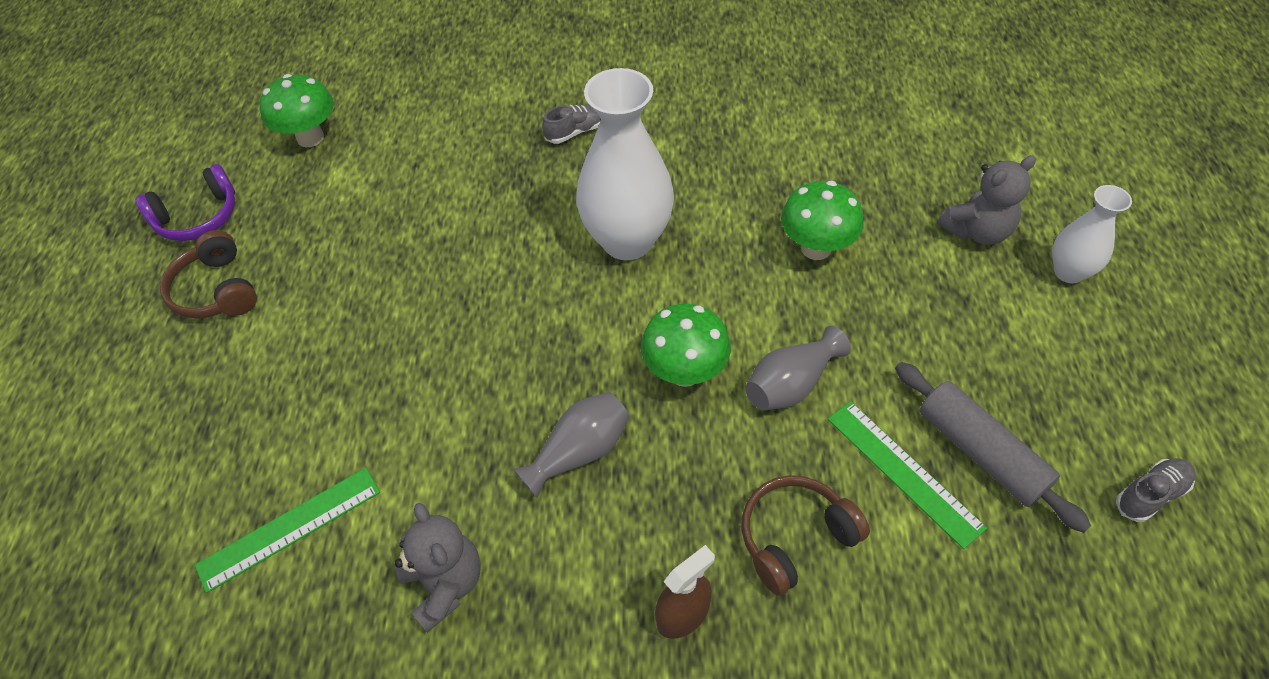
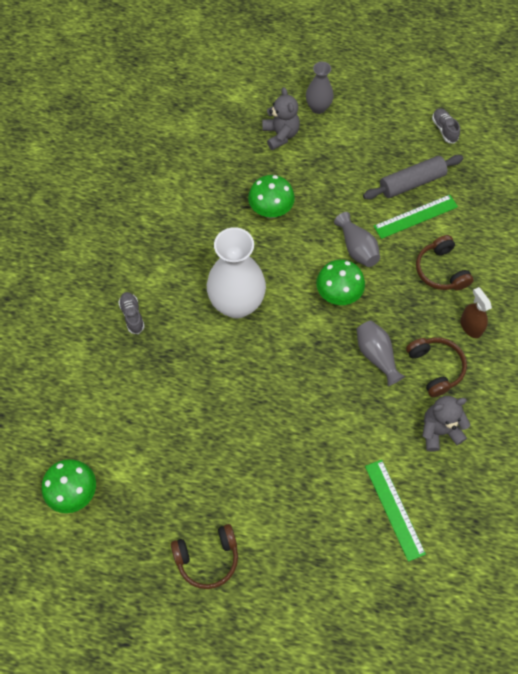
camera: 80 degrees left, 10 degrees up
purple headphones [135,164,235,241] -> none
white vase [1052,185,1132,283] -> grey vase [306,62,334,114]
none -> brown headphones [406,338,467,397]

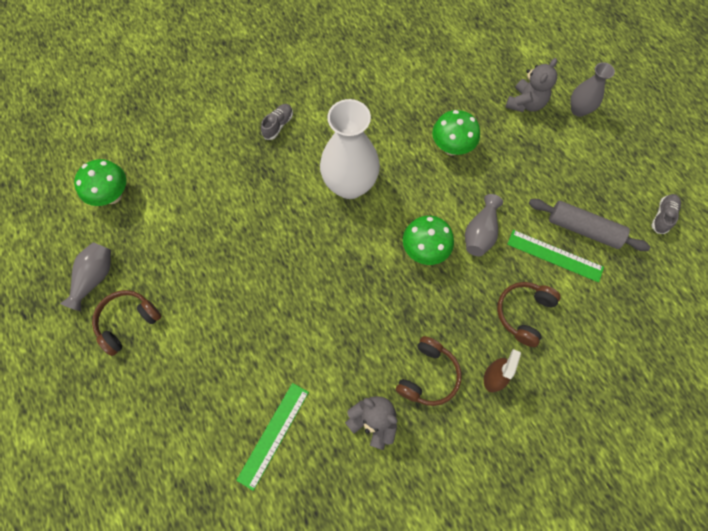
camera: 50 degrees right, 5 degrees up
brown headphones [171,524,238,589] -> brown headphones turned 105 degrees clockwise [92,290,162,356]
grey vase [357,320,405,386] -> grey vase moved to [60,242,111,311]

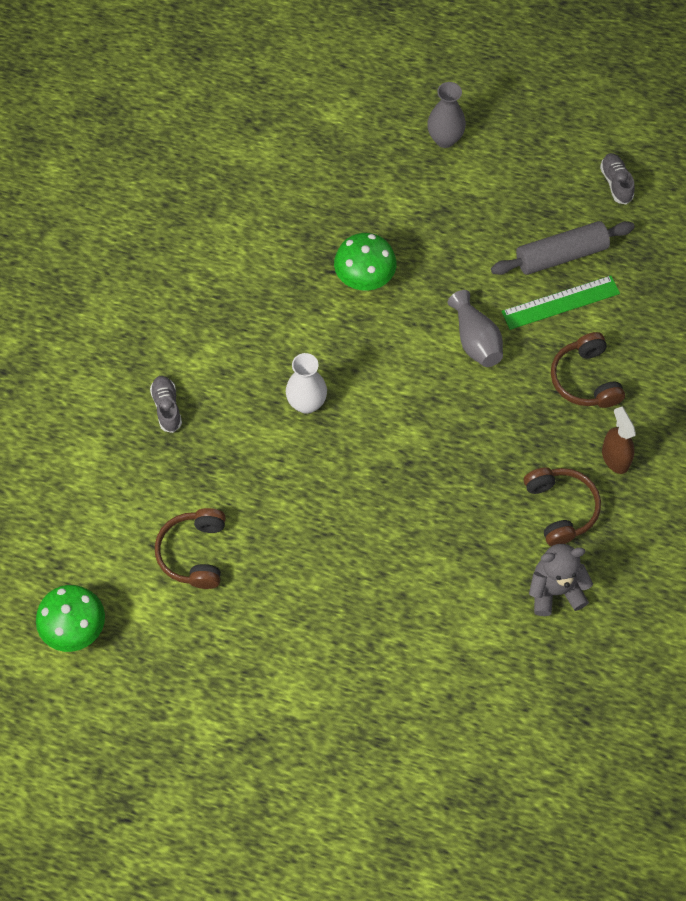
camera: 45 degrees left, 5 degrees down
grey vase [60,242,111,311] -> none
brown headphones [92,290,162,356] -> brown headphones moved to [155,508,226,589]
green ruler [236,383,309,491] -> none
white vase [320,99,380,199] -> white vase [286,353,327,414], size x0.54
green mushroom [403,216,454,265] -> none
grey teddy bear [505,58,557,112] -> none

